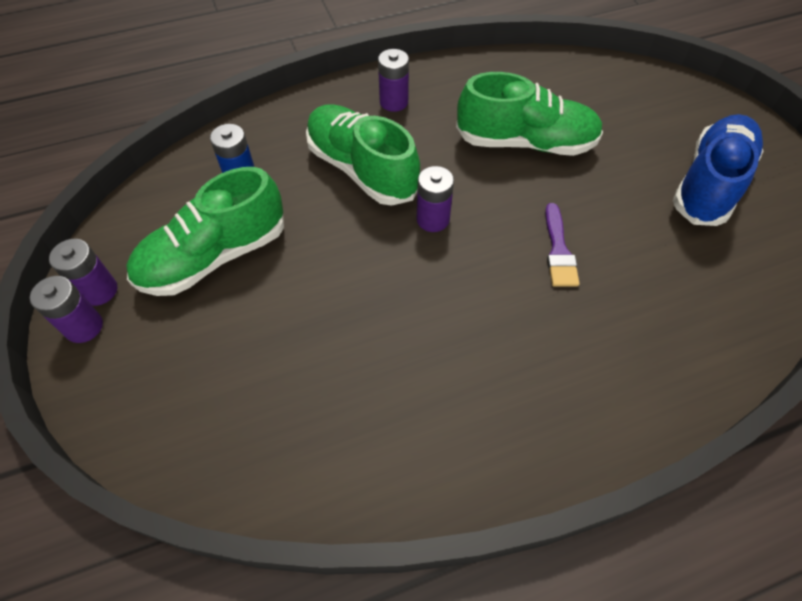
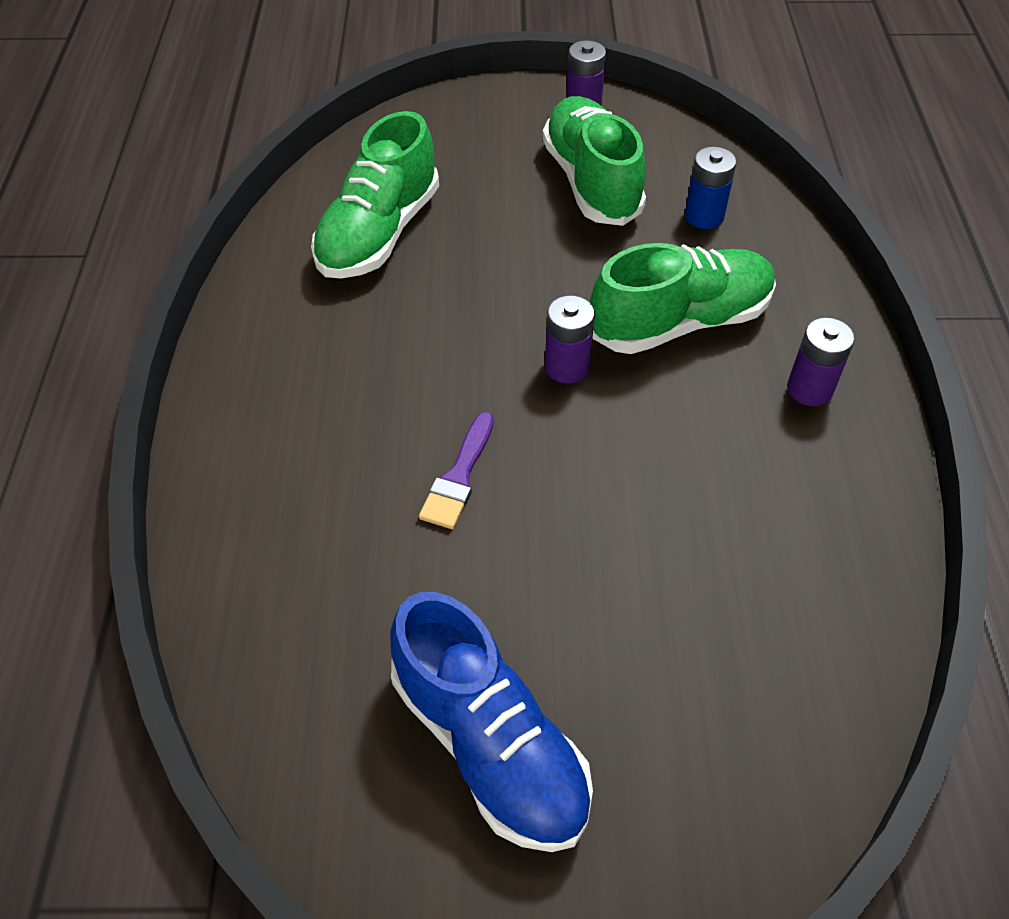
camera: 110 degrees right, 5 degrees down
purple battery [30,276,103,343] -> none
green shoe [456,72,603,156] -> green shoe moved to [311,111,439,279]
purple brush [545,203,580,287] -> purple brush turned 90 degrees counterclockwise [419,412,494,529]

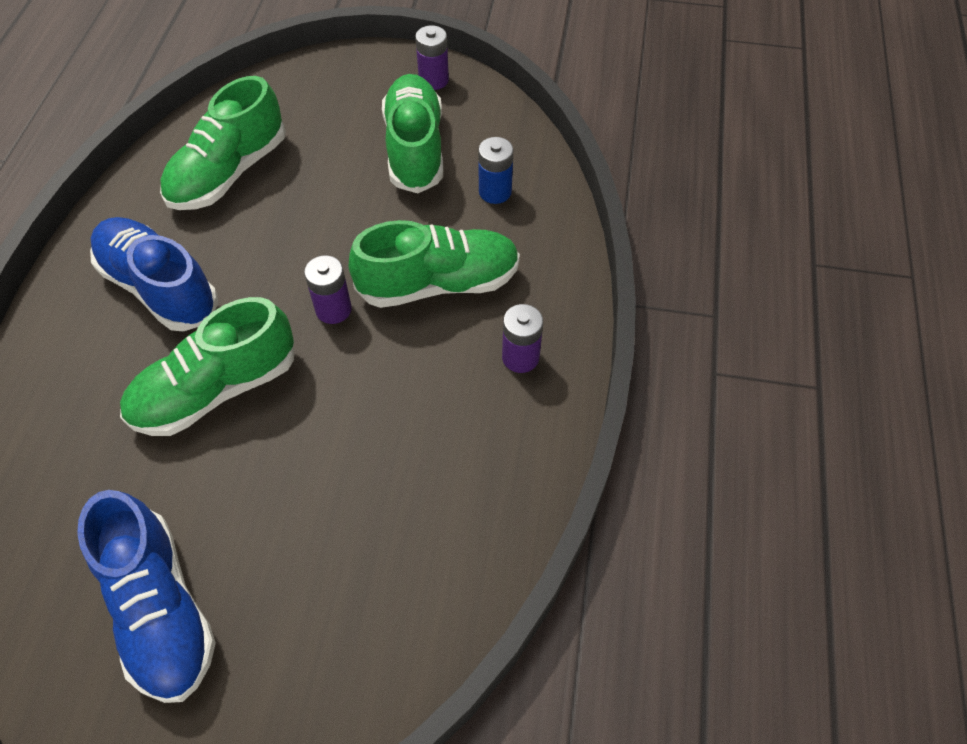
camera: 10 degrees right, 5 degrees up
purple brush [419,412,494,529] -> green shoe [120,297,294,436]
none -> blue shoe [90,217,218,331]

